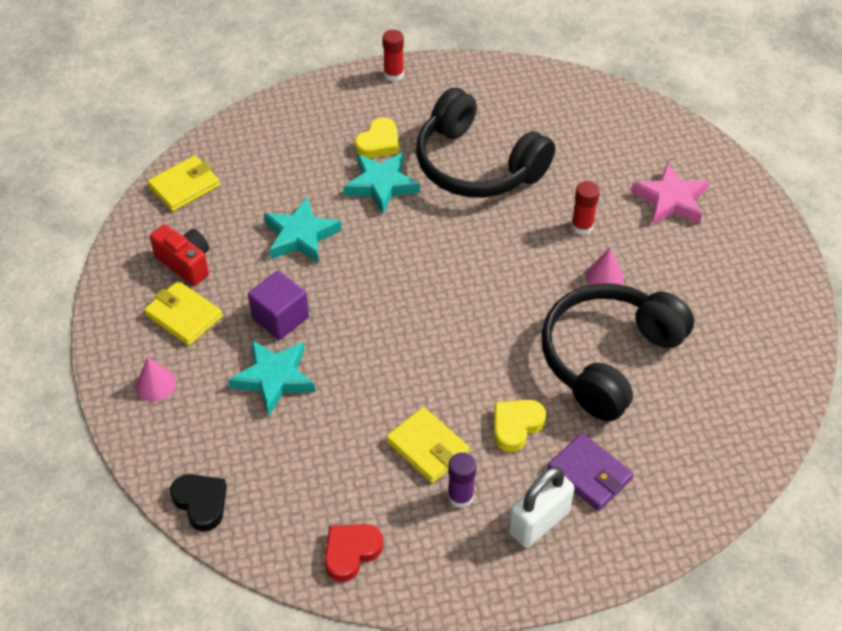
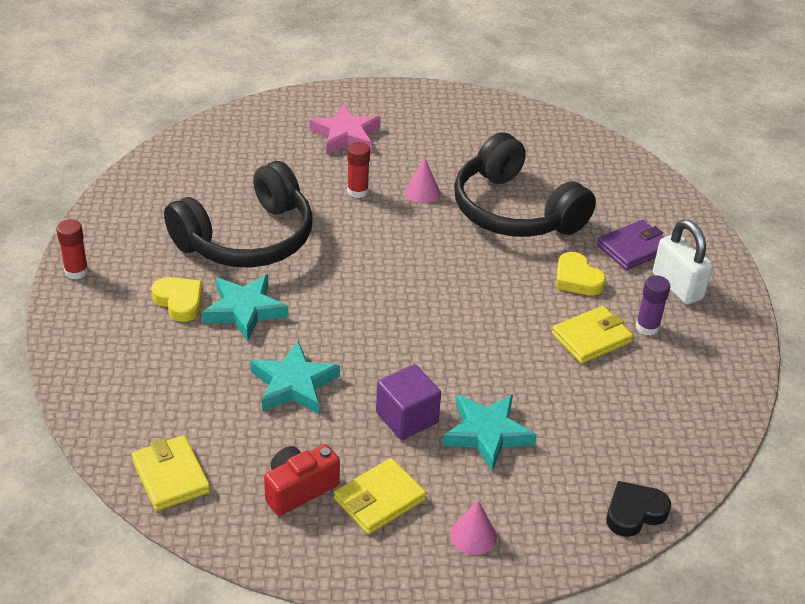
camera: 80 degrees left, 10 degrees down
red heart [324,524,383,582] -> none

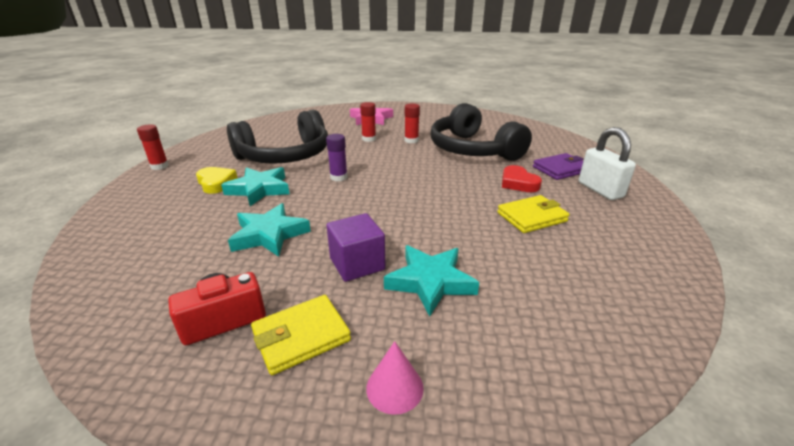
camera: 10 degrees right, 10 degrees down
yellow wallet [131,435,210,511] -> none
pink cone [405,159,440,203] -> red glue stick [404,103,420,143]
yellow heart [556,252,606,295] -> red heart [502,165,542,192]
black heart [606,481,671,537] -> none
purple glue stick [636,275,670,336] -> purple glue stick moved to [326,134,348,181]

